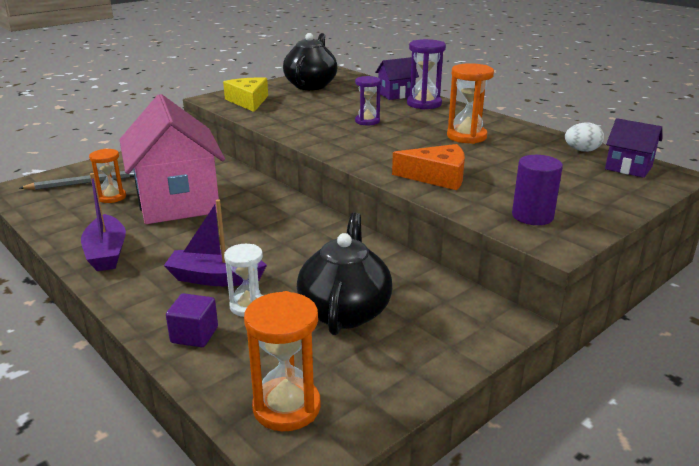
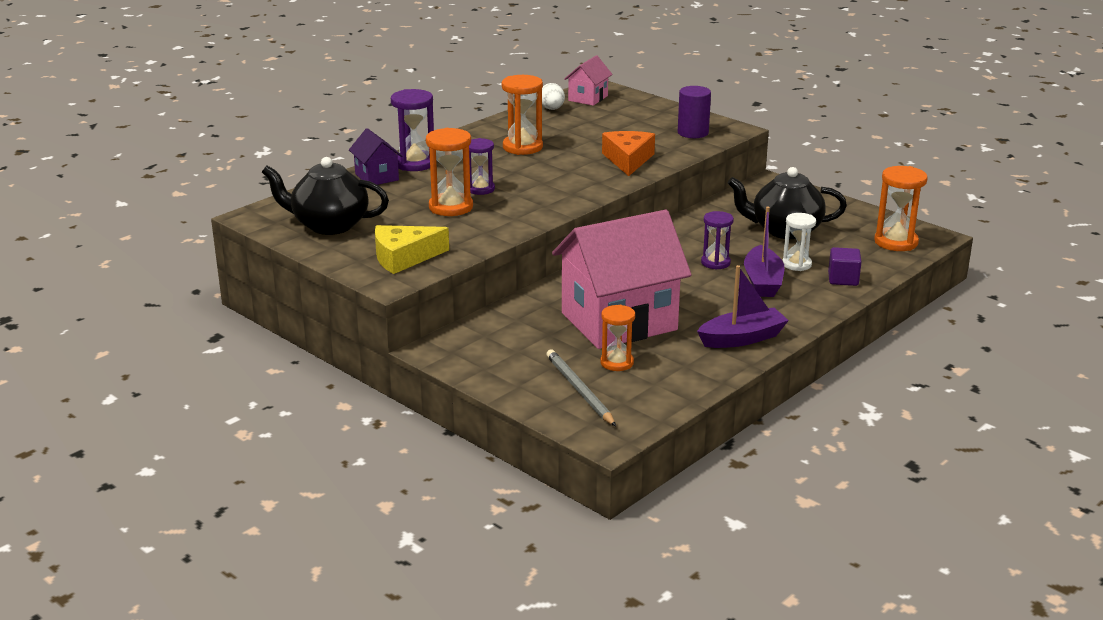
camera: 95 degrees left, 0 degrees up
purple house [605,118,662,178] -> pink house [564,55,613,106]
none -> orange hourglass [426,128,473,216]
none -> purple hourglass [701,211,734,270]

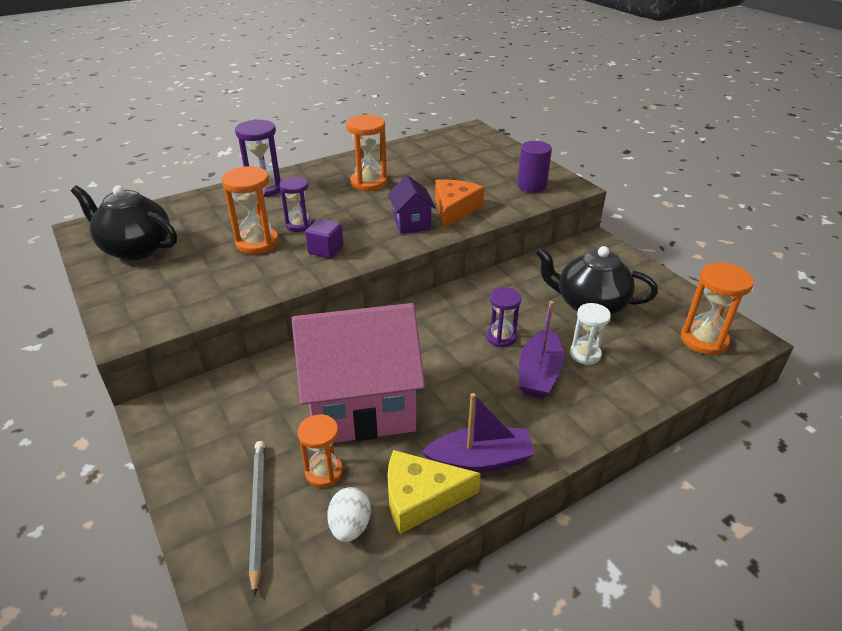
camera: 15 degrees right, 10 degrees up
purple house [349,128,402,185] -> purple house moved to [388,175,436,234]
yellow cheese [375,225,449,274] -> yellow cheese moved to [388,450,481,534]
white egg [542,83,565,110] -> white egg moved to [327,487,371,542]
pink house [564,55,613,106] -> none
purple cube [828,247,862,286] -> purple cube moved to [305,218,344,259]

